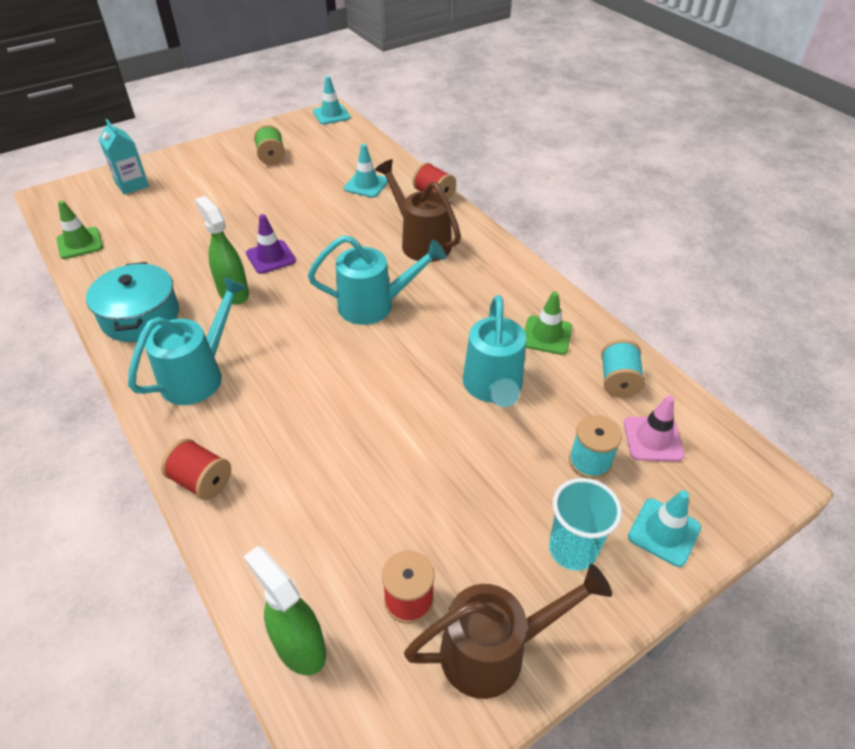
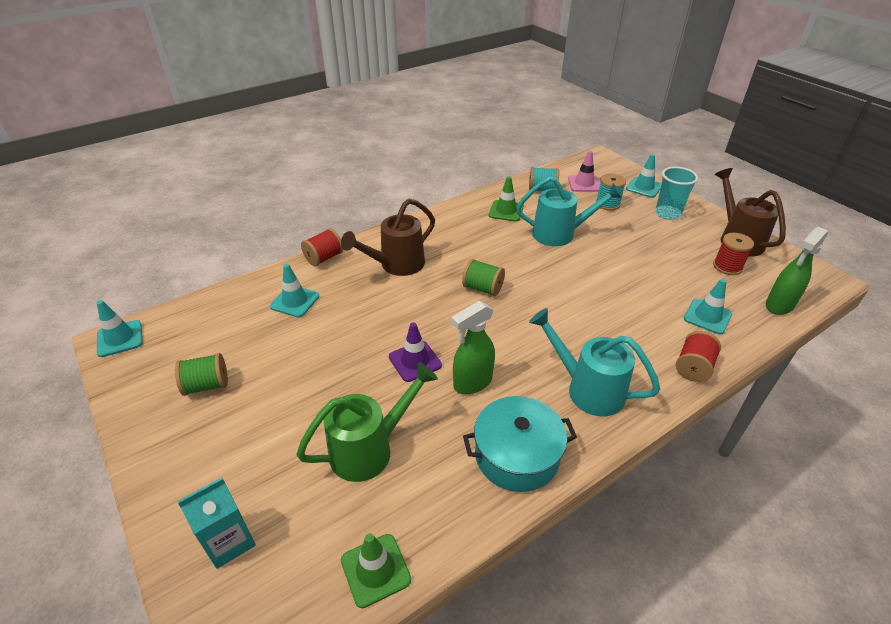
camera: 90 degrees left, 5 degrees down
turquoise watering can [308,235,446,325] -> green spool [462,259,505,296]
none -> green watering can [296,362,438,482]
none -> turquoise traffic cone [684,279,732,334]

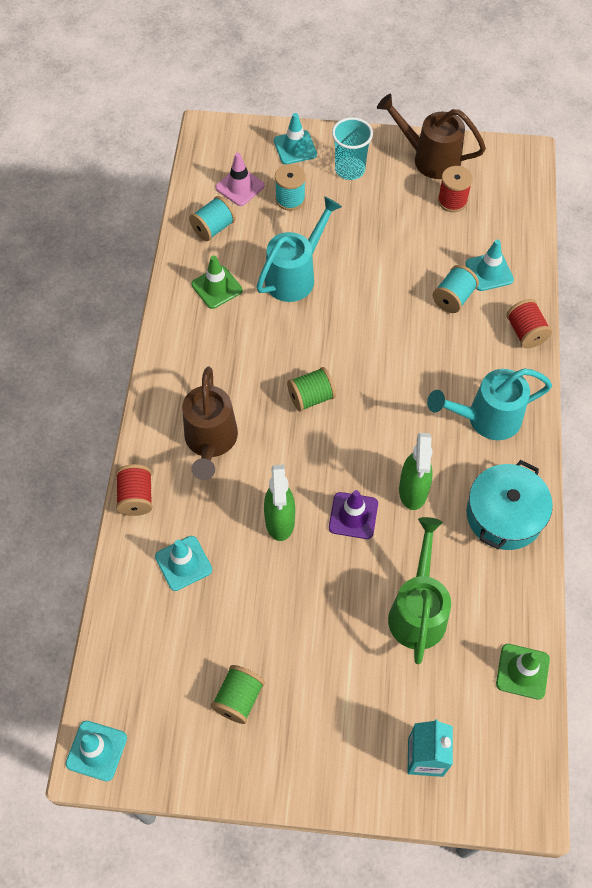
camera: 50 degrees left, 20 degrees up
green spray bottle [766,227,828,315] -> green spray bottle moved to [264,465,295,541]
none -> turquoise spool [433,265,479,313]

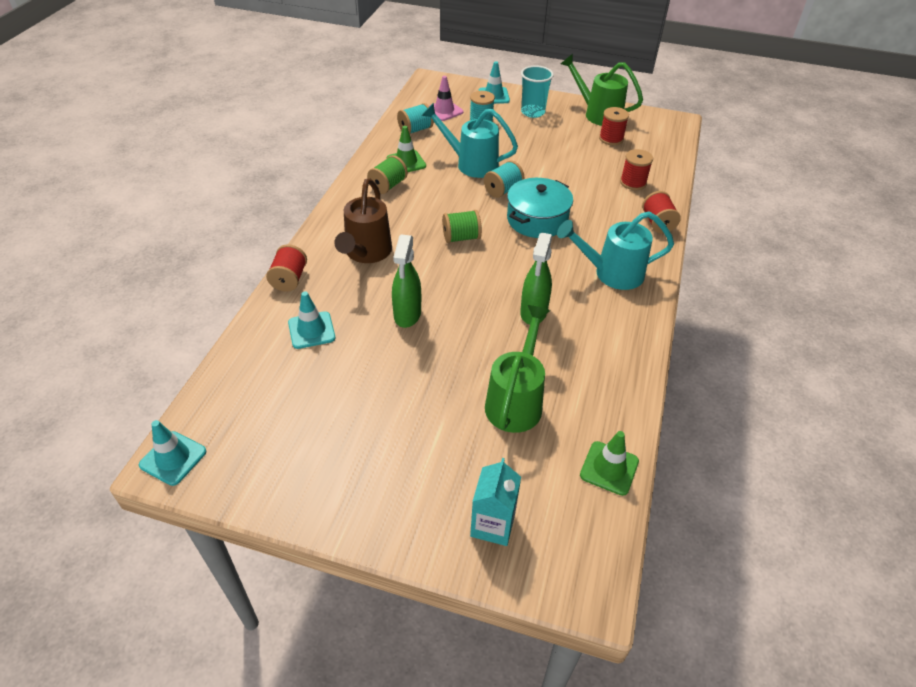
camera: 10 degrees right, 15 degrees down
green spool [211,665,265,724] -> green spool moved to [367,155,408,194]
turquoise watering can [256,196,342,302] -> turquoise watering can turned 120 degrees counterclockwise [422,103,518,178]
purple traffic cone [329,490,378,539] -> none
brown watering can [377,94,486,179] -> green watering can [561,54,643,126]
turquoise spool [433,265,479,313] -> turquoise spool moved to [484,160,524,198]
turquoise traffic cone [465,240,514,291] -> red spool [620,149,653,190]
turquoise pot [467,460,553,550] -> turquoise pot moved to [507,178,573,238]

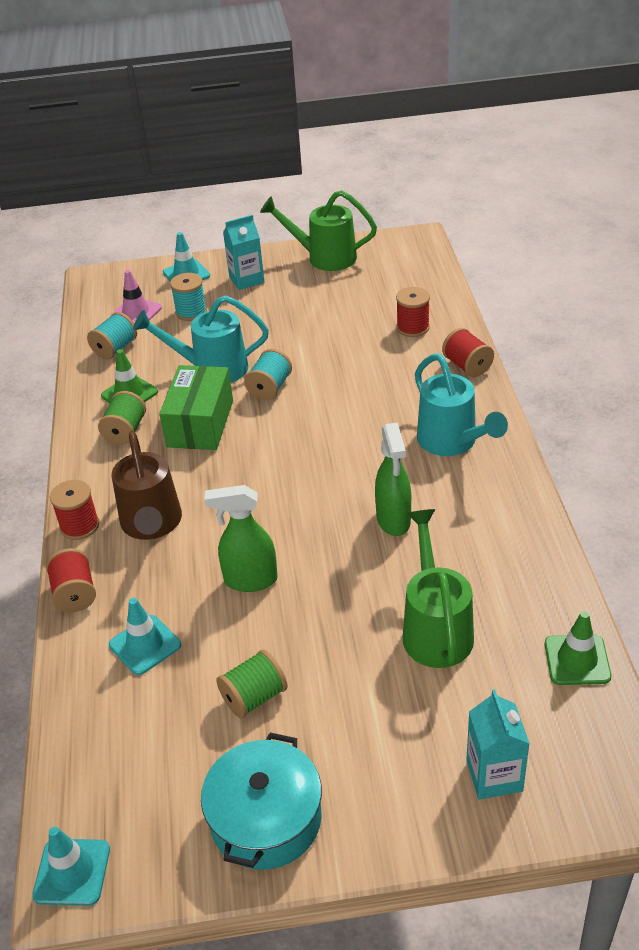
camera: 20 degrees left, 5 degrees down
green spray bottle [392,234,421,328] -> green spray bottle turned 105 degrees clockwise [204,485,278,592]
green spool [442,210,482,243] -> green spool moved to [217,650,287,718]
turquoise pot [507,178,573,238] -> turquoise pot moved to [201,733,322,870]
turquoise cup [521,66,554,118] -> turquoise carton [223,215,264,290]
turquoise watering can [557,211,674,290] -> turquoise watering can turned 90 degrees counterclockwise [415,354,508,456]
red spool [599,107,629,145] -> red spool moved to [50,480,99,540]
none -> green box [159,365,233,450]

